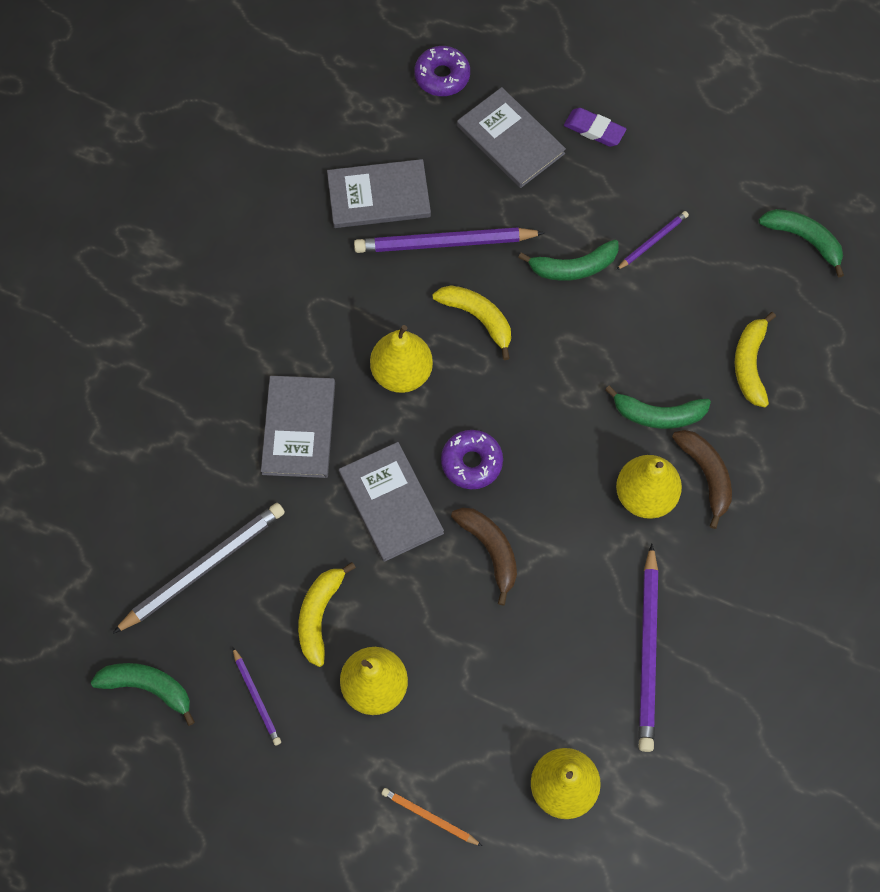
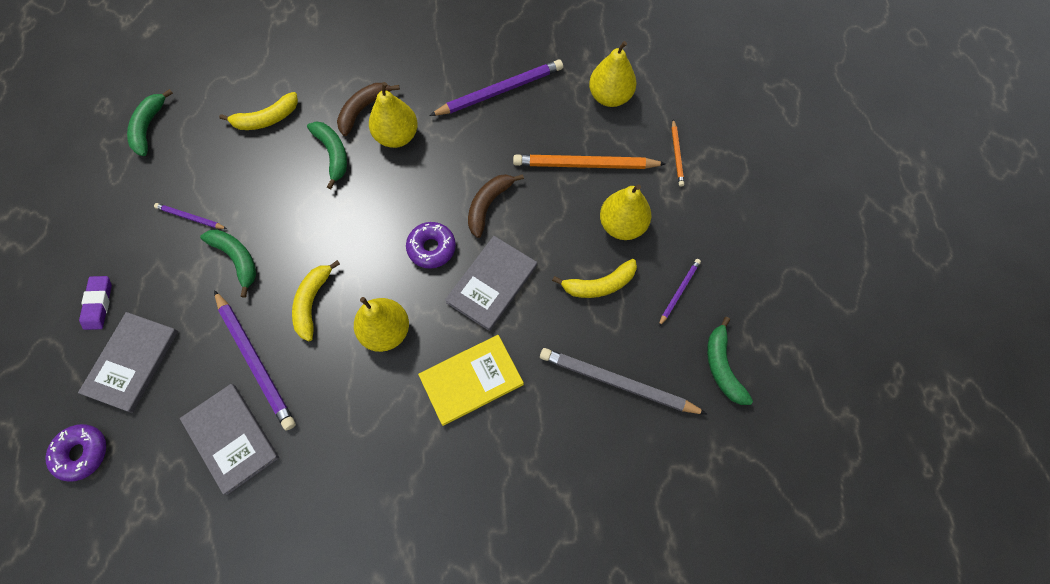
camera: 120 degrees left, 0 degrees up
grey book [261,376,335,478] -> yellow book [418,335,524,426]
none -> orange pencil [513,154,666,169]

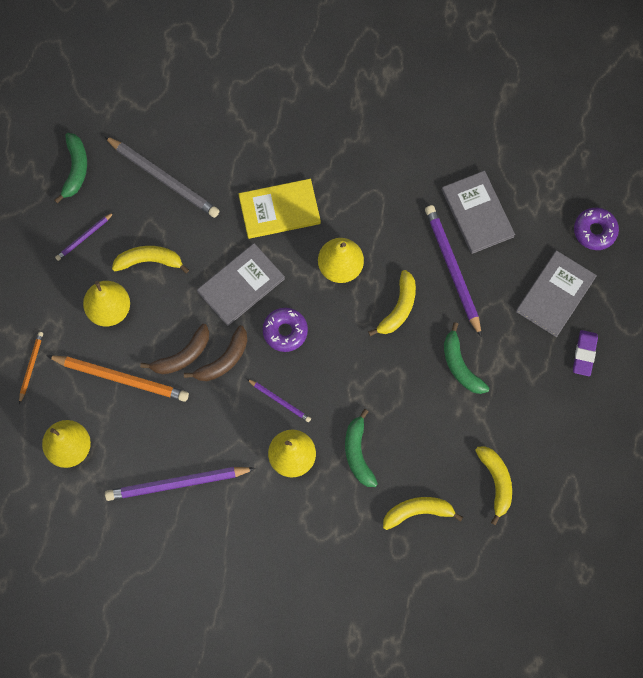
camera: 165 degrees left, 5 degrees up
green banana [127,89,173,156] -> none
purple pencil [154,203,227,229] -> purple pencil moved to [247,379,311,422]
brown banana [337,83,400,136] -> brown banana moved to [140,324,209,375]
none -> yellow banana [475,446,512,525]

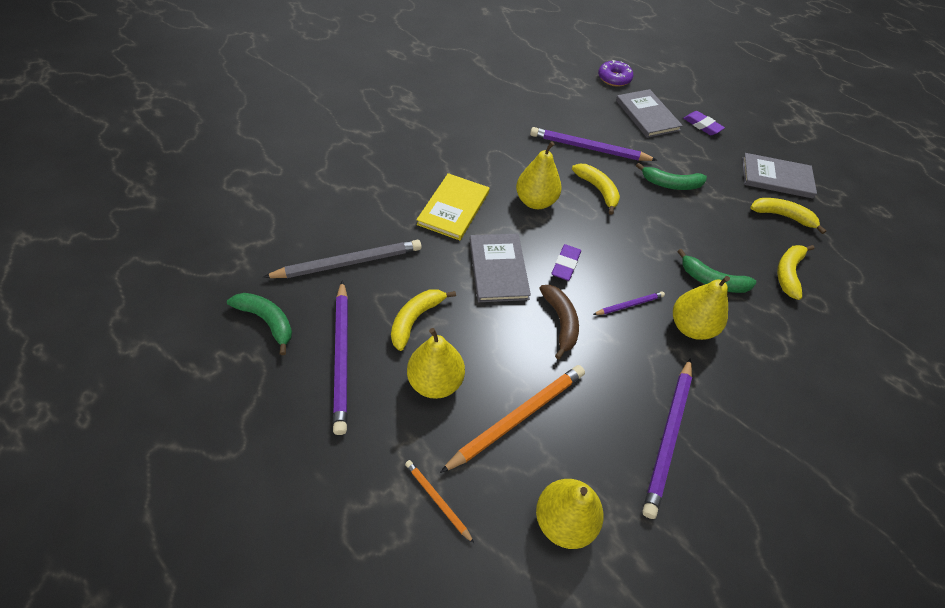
camera: 60 degrees left, 20 degrees down
purple pencil [55,212,114,261] -> purple pencil [333,280,348,435], size x1.94
brown banana [140,324,209,375] -> none
purple donut [263,308,308,352] -> purple eraser [552,244,581,281]
grey book [442,171,515,254] -> grey book moved to [742,153,817,198]

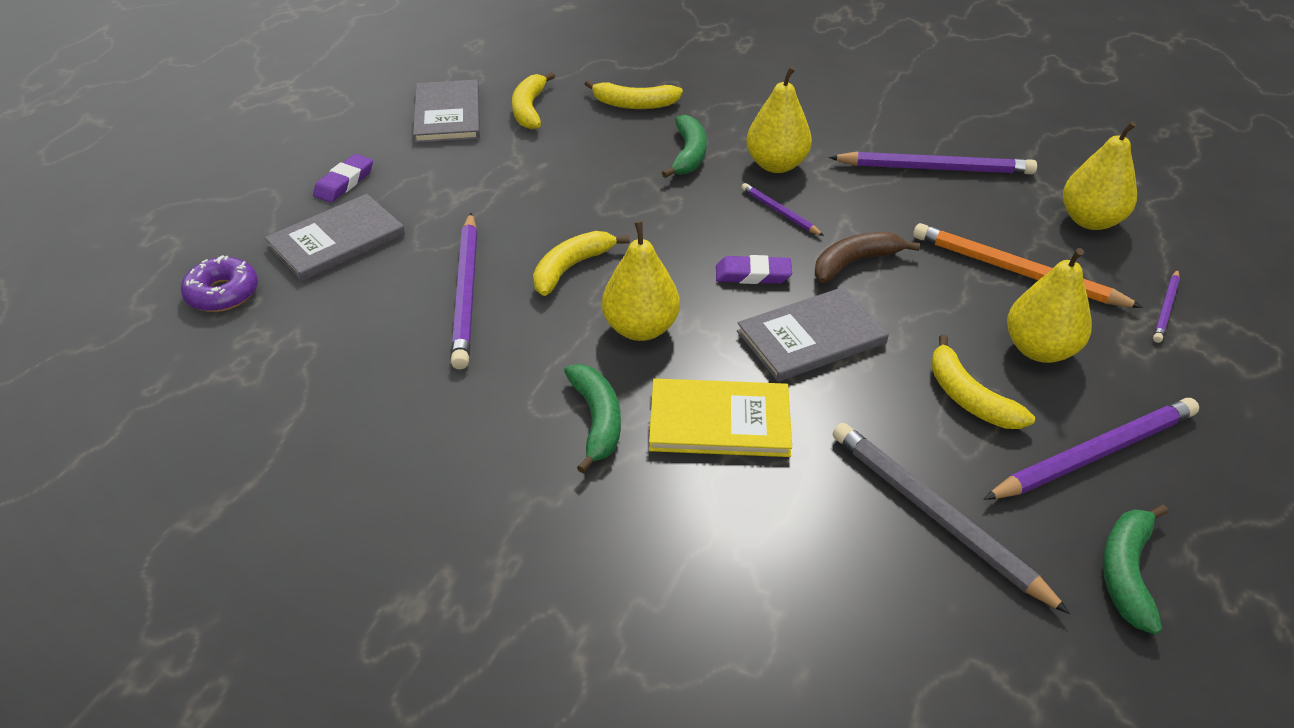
camera: 105 degrees left, 10 degrees down
yellow banana [391,289,456,351] -> yellow banana turned 45 degrees clockwise [931,334,1035,429]
orange pencil [405,460,474,543] -> purple pencil [1153,269,1180,343]
green banana [636,163,707,190] -> green banana moved to [564,364,621,473]

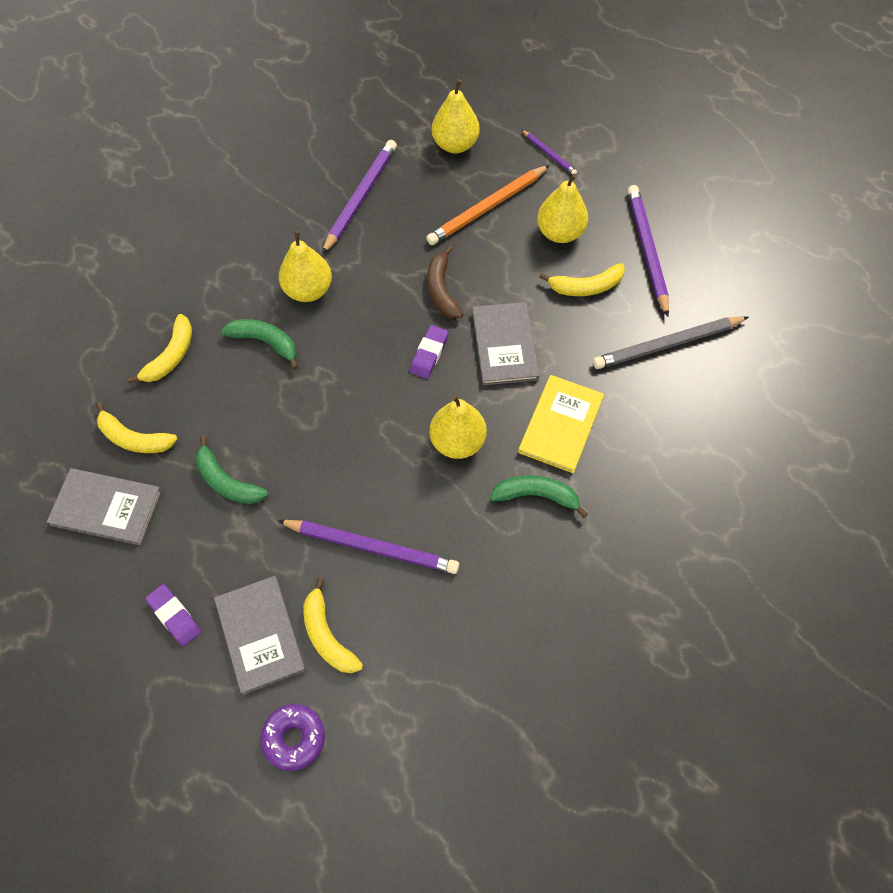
camera: 70 degrees left, 20 degrees up
yellow banana [533,231,630,296] -> yellow banana moved to [303,578,363,673]
purple pencil [741,183,824,236] -> none
green banana [1103,504,1168,635] -> green banana moved to [195,436,268,504]

